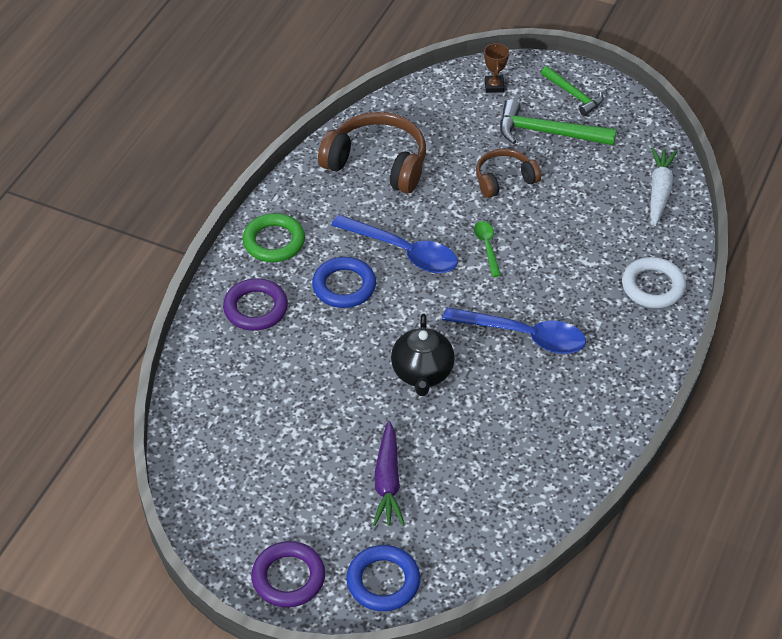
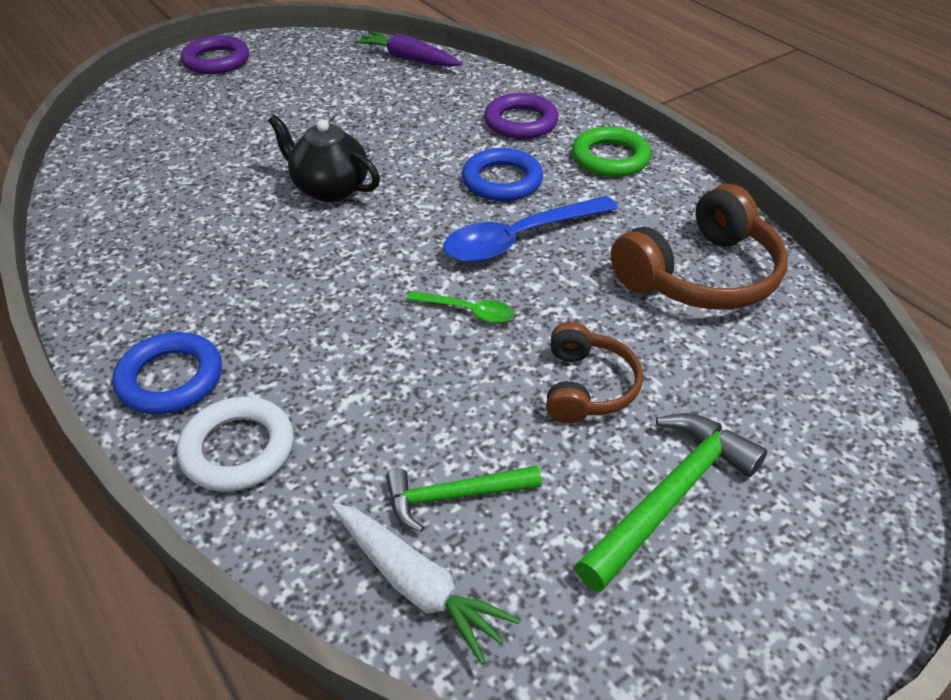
camera: 120 degrees right, 5 degrees down
blue ring [346,545,420,611] -> blue ring moved to [112,332,222,415]
purple carrot [373,421,405,526] -> purple carrot moved to [354,31,463,67]
blue spoon [442,307,586,354] -> none
brown trophy [484,43,509,93] -> none
green hammer [541,66,604,116] -> green hammer moved to [386,465,542,532]

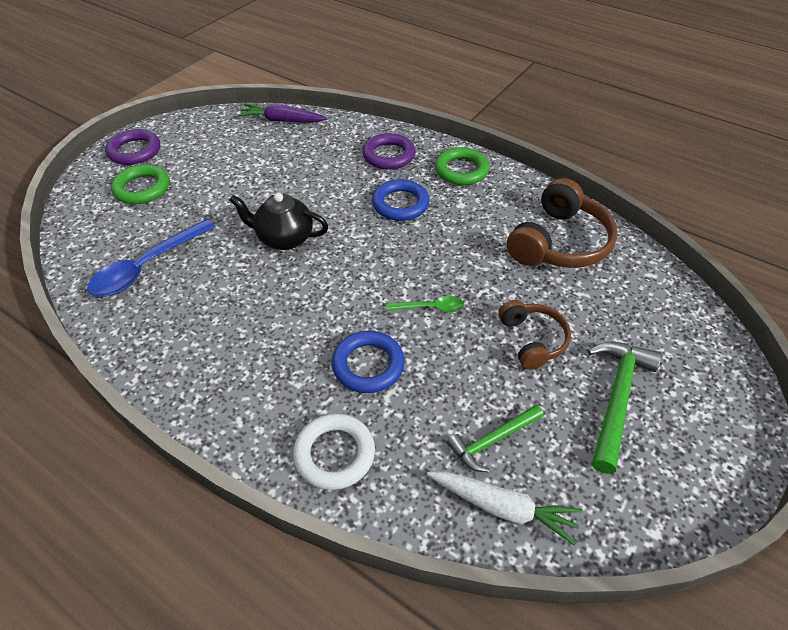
camera: 20 degrees left, 5 degrees up
blue ring [112,332,222,415] -> blue ring moved to [331,331,405,393]
blue spoon [443,196,618,263] -> blue spoon moved to [87,219,216,297]
none -> green ring [111,164,170,204]

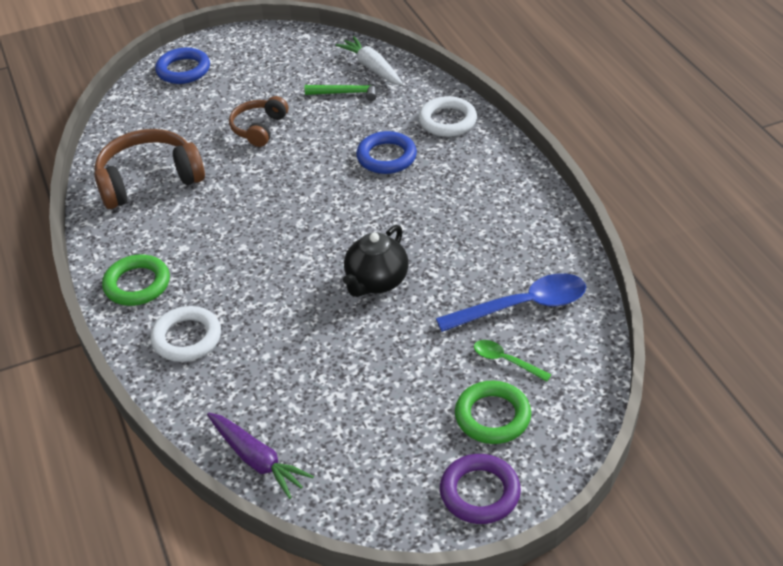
camera: 145 degrees left, 5 degrees down
black teapot [229,193,328,250] -> black teapot turned 75 degrees clockwise [343,225,409,297]
purple ring [362,133,415,170] -> white ring [150,306,221,362]
blue ring [372,179,430,221] -> blue ring moved to [155,48,210,84]
green spoon [386,296,464,313] -> green spoon moved to [474,340,551,382]
green hammer [588,342,662,474] -> none

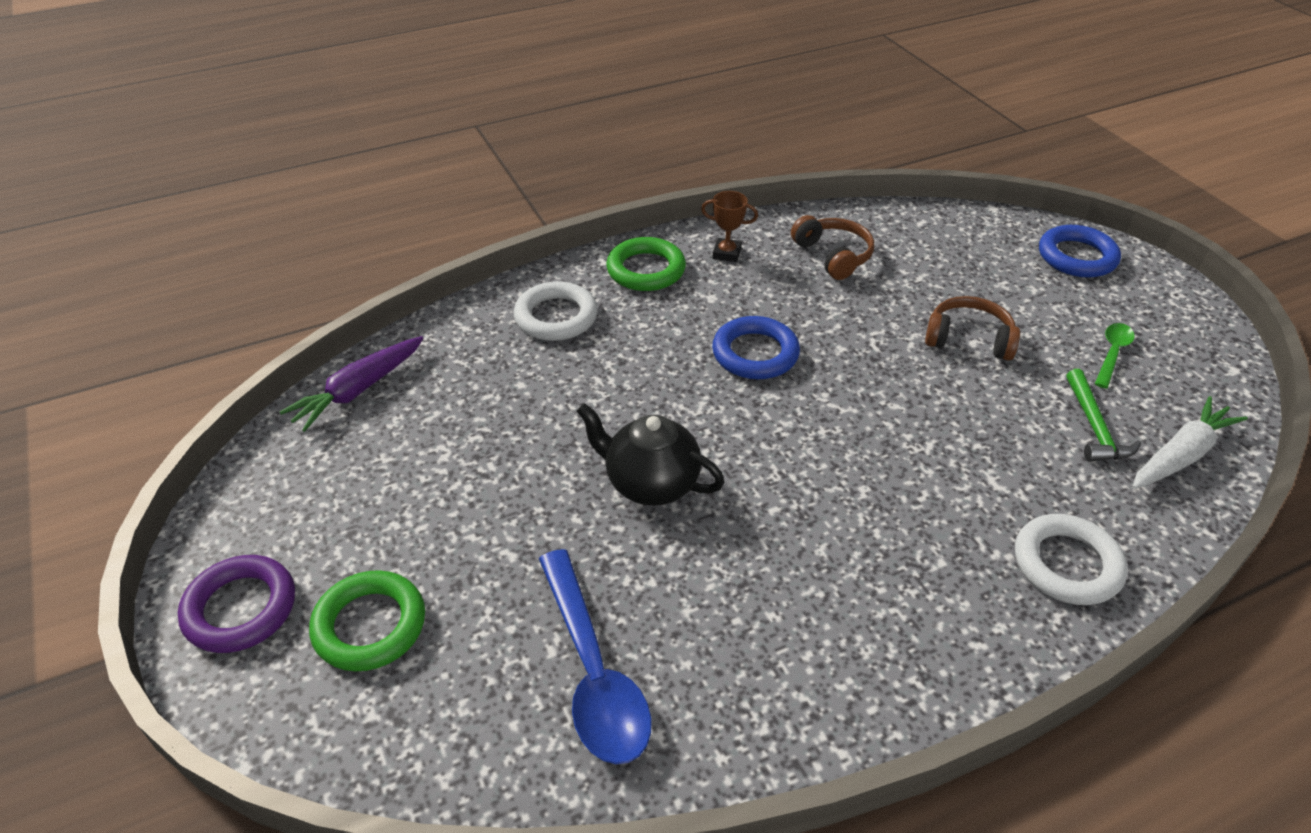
camera: 85 degrees right, 0 degrees up
brown headphones [94,129,205,209] -> brown headphones [791,215,874,280], size x0.60
blue ring [356,131,417,174] -> blue ring moved to [712,316,800,379]
green spoon [474,340,551,382] -> green spoon moved to [1095,323,1135,388]
none -> brown trophy [701,191,758,262]

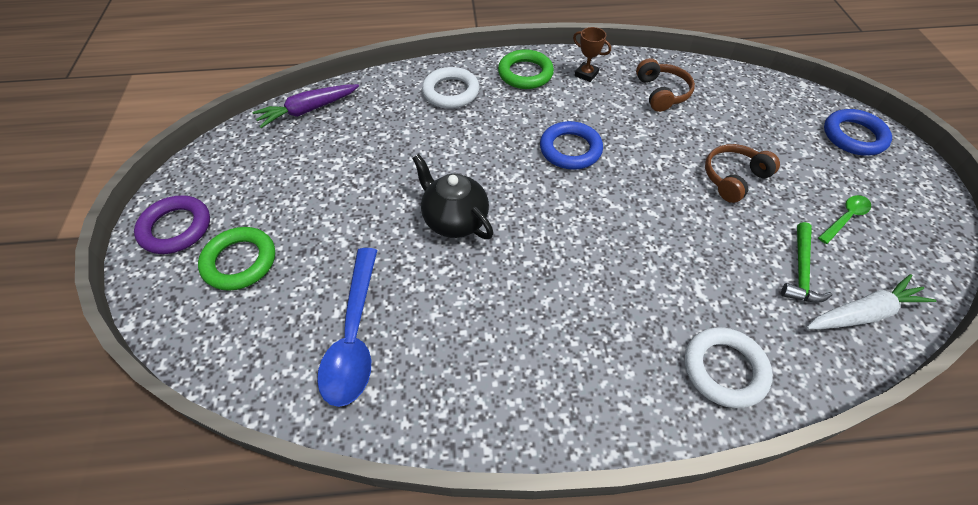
camera: 20 degrees right, 10 degrees up
brown headphones [925,296,1020,361] -> brown headphones turned 75 degrees counterclockwise [705,144,780,203]

